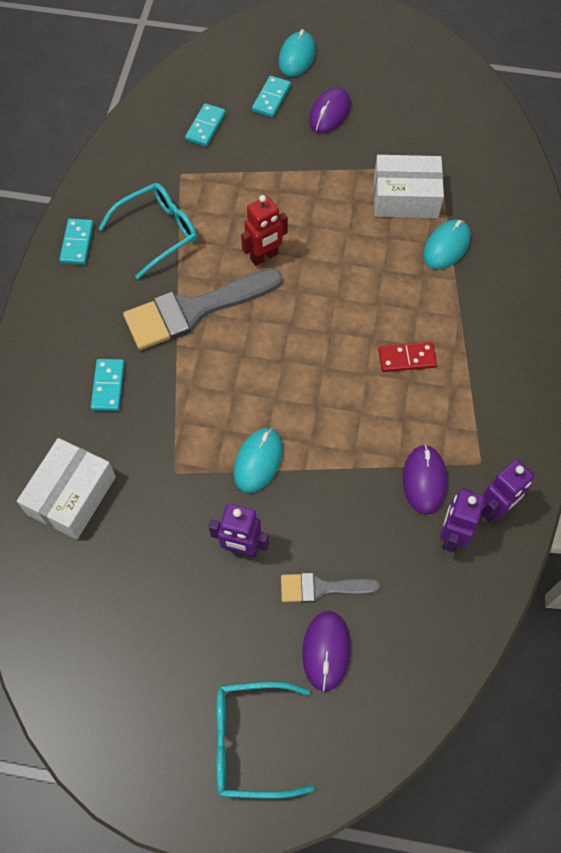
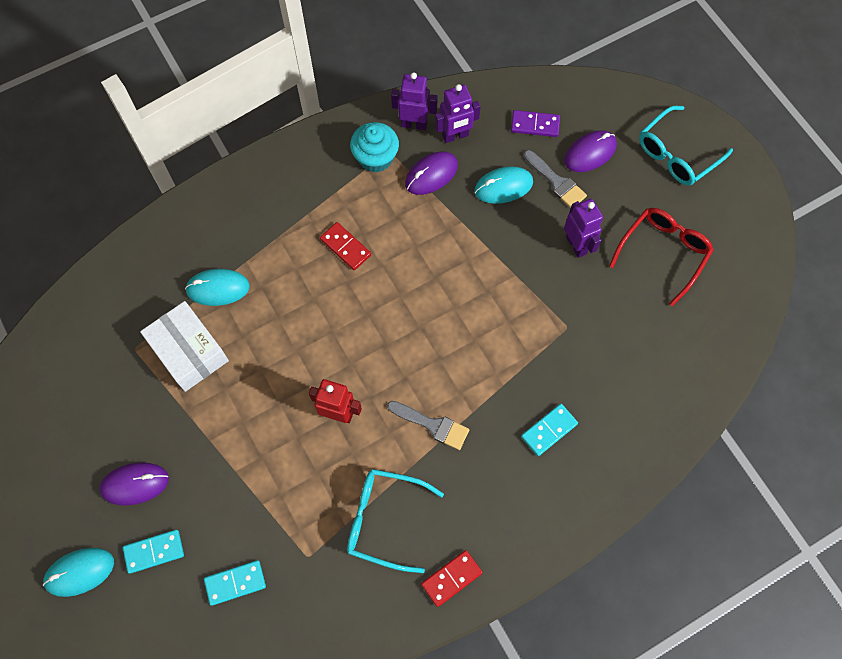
camera: 130 degrees left, 5 degrees up
white box [17,438,116,539] -> none
turquoise domino [59,219,94,265] -> red domino [421,550,482,607]
grey brush [123,269,283,350] -> grey brush [387,401,469,450], size x0.53
turquoise glasses [216,682,314,799] -> turquoise glasses turned 90 degrees clockwise [639,105,733,186]
turquoise mouse [234,428,283,493] -> turquoise mouse moved to [474,166,533,204]
none -> turquoise cupcake [350,122,399,173]
none -> purple domino [511,110,560,137]
none -> red glasses [609,208,714,307]

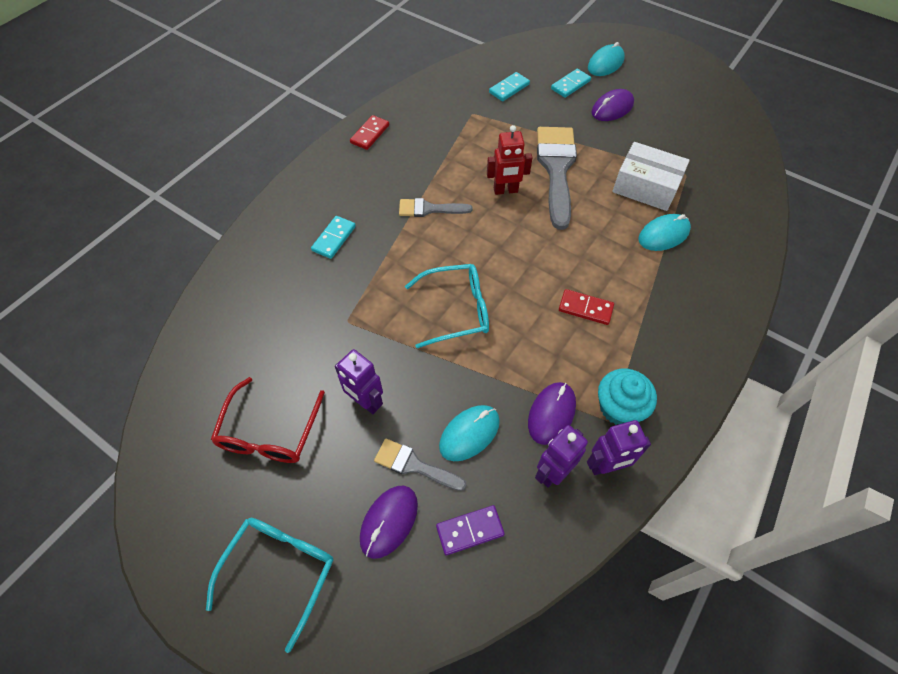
camera: 155 degrees right, 10 degrees down
turquoise glasses [347,469,444,573] -> turquoise glasses moved to [405,264,489,348]
none -> grey brush [537,127,577,230]

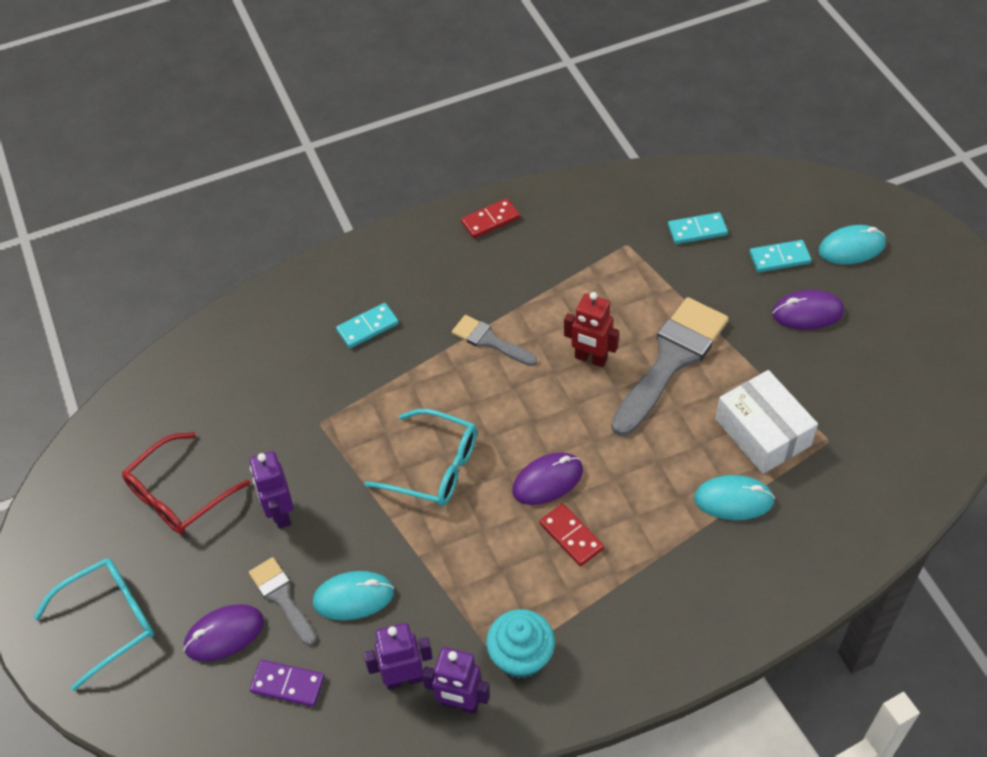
camera: 35 degrees right, 5 degrees down
purple mouse [528,382,576,445] -> purple mouse moved to [512,452,583,505]

